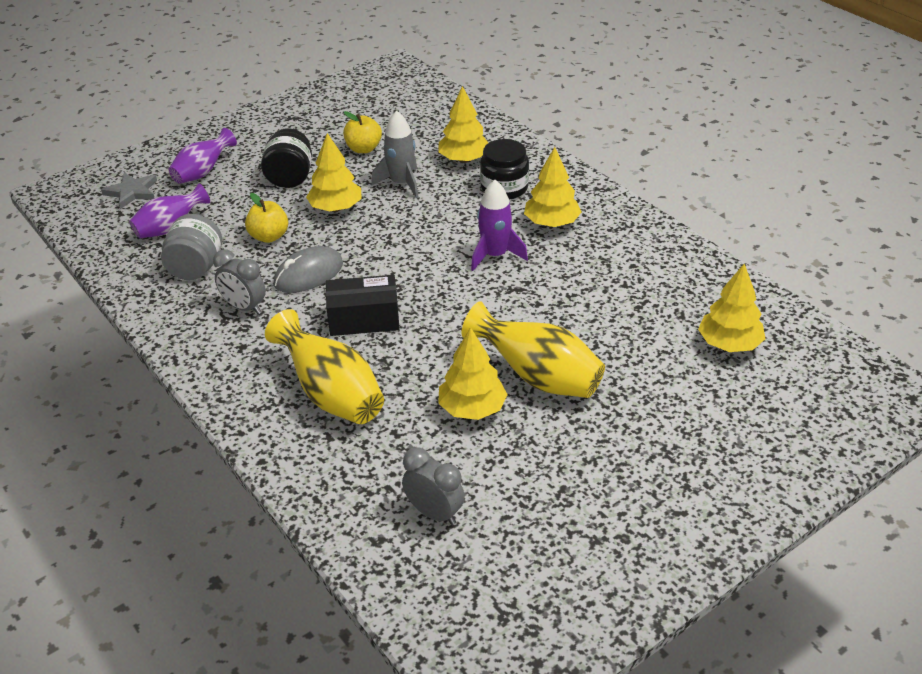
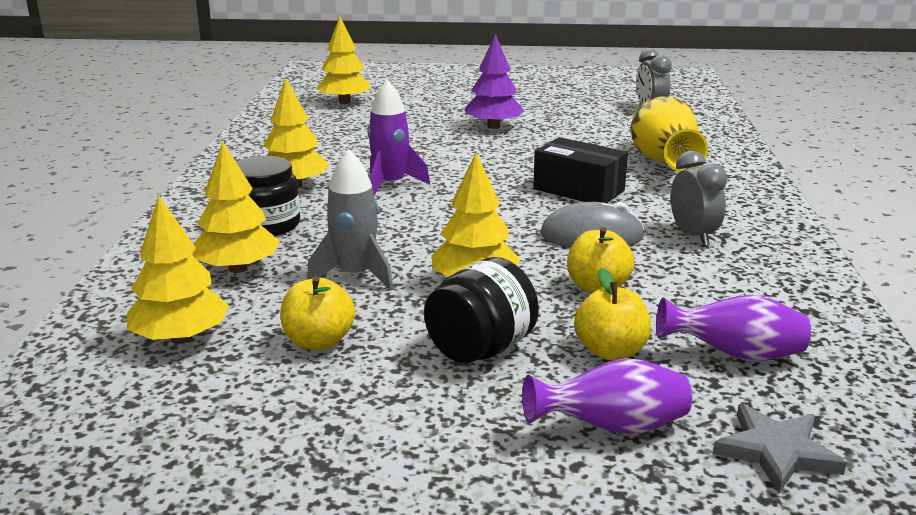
camera: 140 degrees left, 15 degrees down
grey jar [161,214,222,280] -> none
yellow tree [438,327,508,420] -> yellow tree moved to [127,196,229,344]
yellow vase [461,301,605,398] -> purple tree [465,34,524,129]
none -> yellow apple [574,268,651,360]

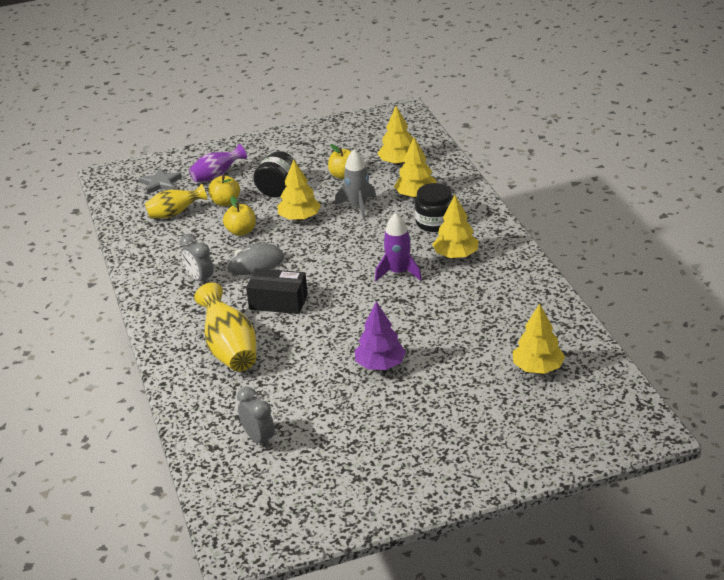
camera: 160 degrees right, 10 degrees up
purple vase [656,295,811,361] -> yellow vase [145,184,208,218]

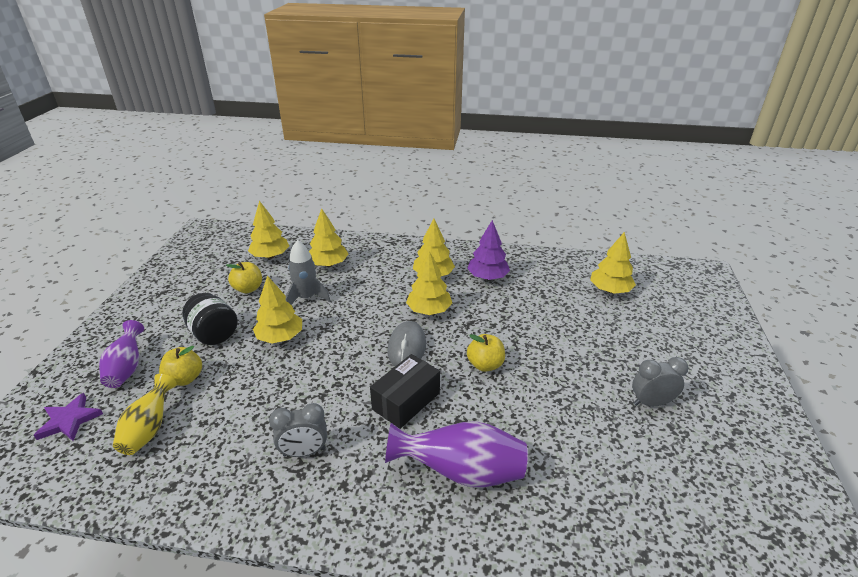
camera: 65 degrees left, 0 degrees up
grey star [139,168,182,194] -> purple star [33,393,103,441]
yellow vase [194,282,256,372] -> purple vase [385,421,528,488]
yellow apple [223,196,256,236] -> yellow apple moved to [467,334,505,372]
grey mouse [227,243,284,275] -> grey mouse moved to [387,321,426,366]
grey clock [237,387,275,448] -> grey clock moved to [632,357,688,406]
purple tree [355,301,406,370] -> purple tree moved to [467,220,510,280]
purple rocket [375,213,422,281] -> yellow tree [406,251,452,315]
black jar [415,183,453,232] -> none

